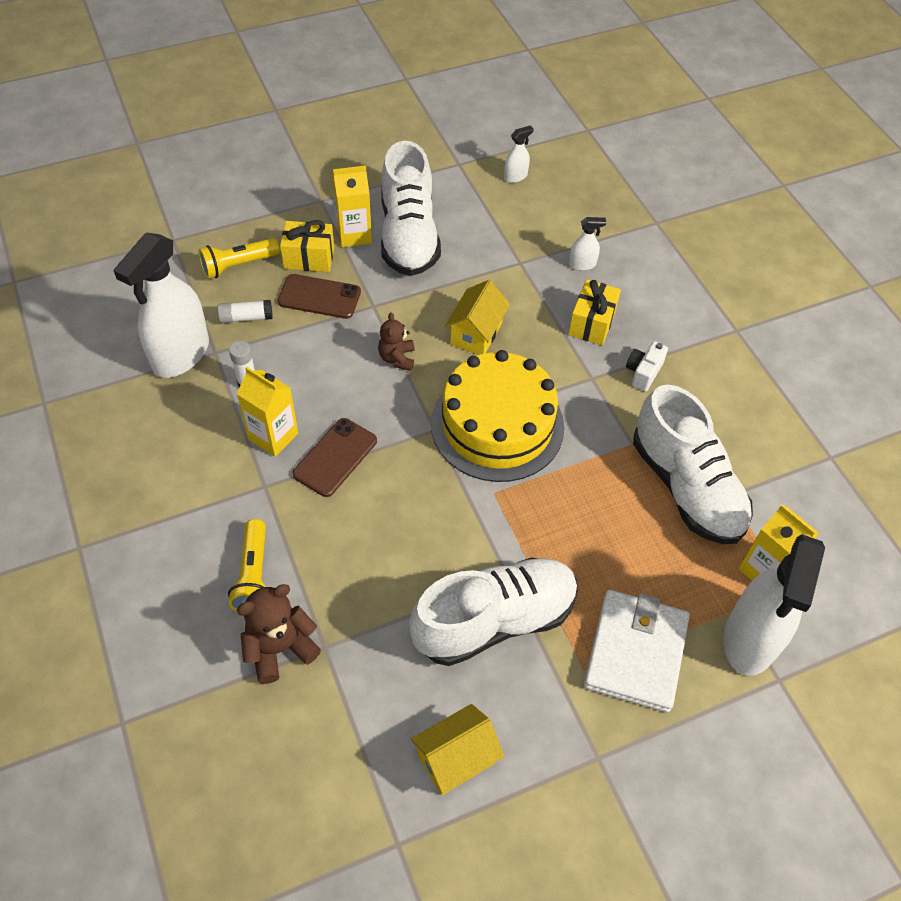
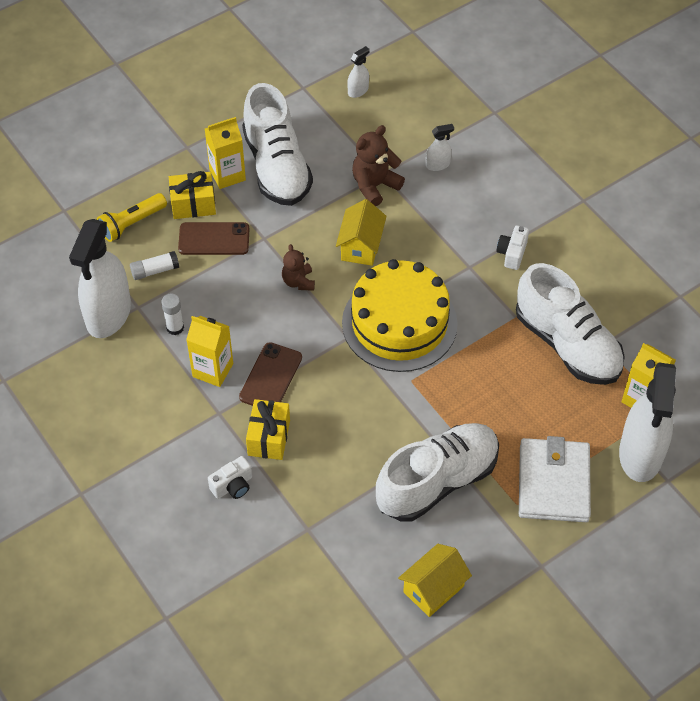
camera: 10 degrees left, 0 degrees up
yellow flashlight [228,519,266,611] -> white camera [208,456,252,499]
brown teddy bear [237,584,321,684] -> brown teddy bear moved to [352,125,405,206]
yellow gift [568,279,621,345] -> yellow gift moved to [246,399,290,460]

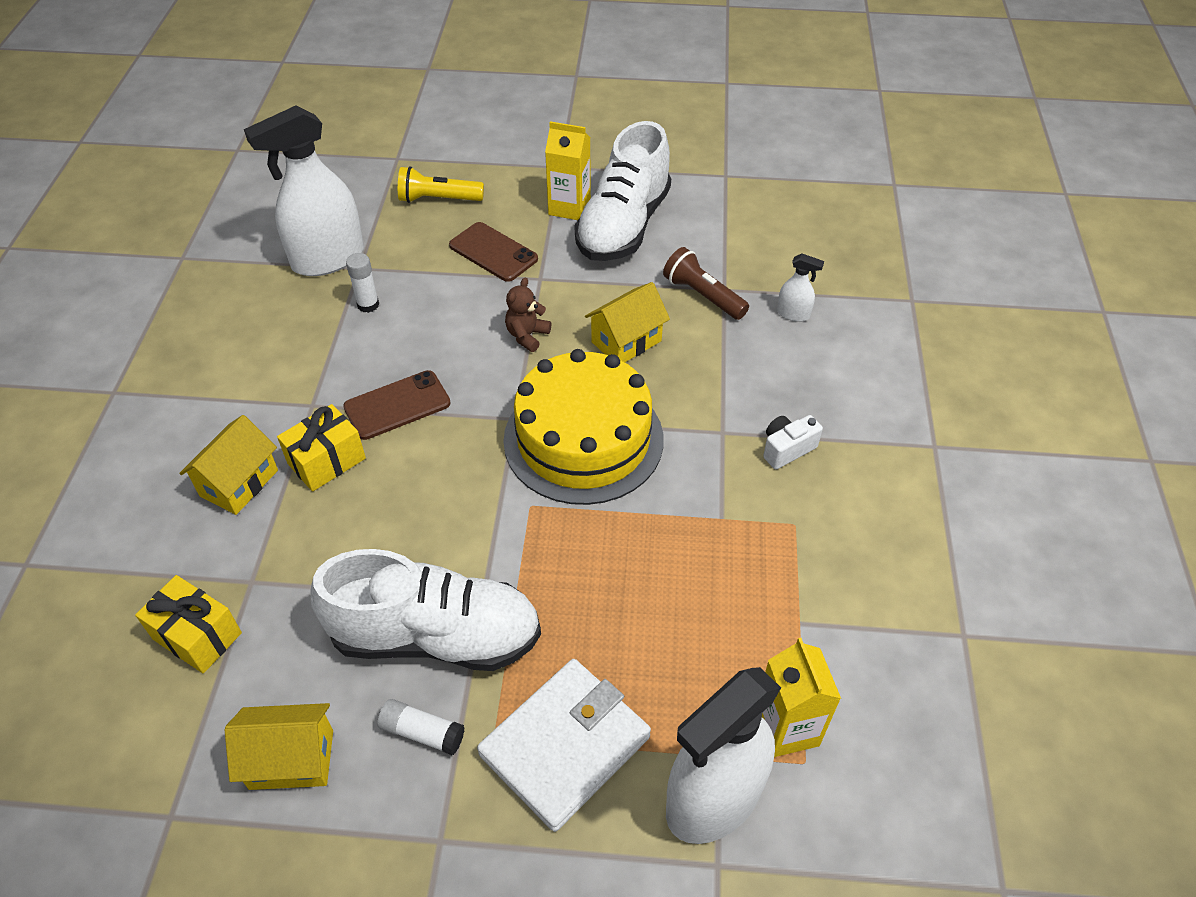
camera: 40 degrees right, 5 degrees down
white glue stick [130,251,179,280] -> white glue stick moved to [377,699,465,755]
yellow gift [169,171,216,219] -> yellow gift moved to [135,575,242,673]
yellow carton [186,316,233,387] -> none
white camera [208,456,252,499] -> yellow house [179,415,278,515]
white spray bottle [347,46,370,98] -> none
brown teddy bear [352,125,405,206] -> brown flashlight [663,247,749,320]
white shoe [516,263,625,385] -> none

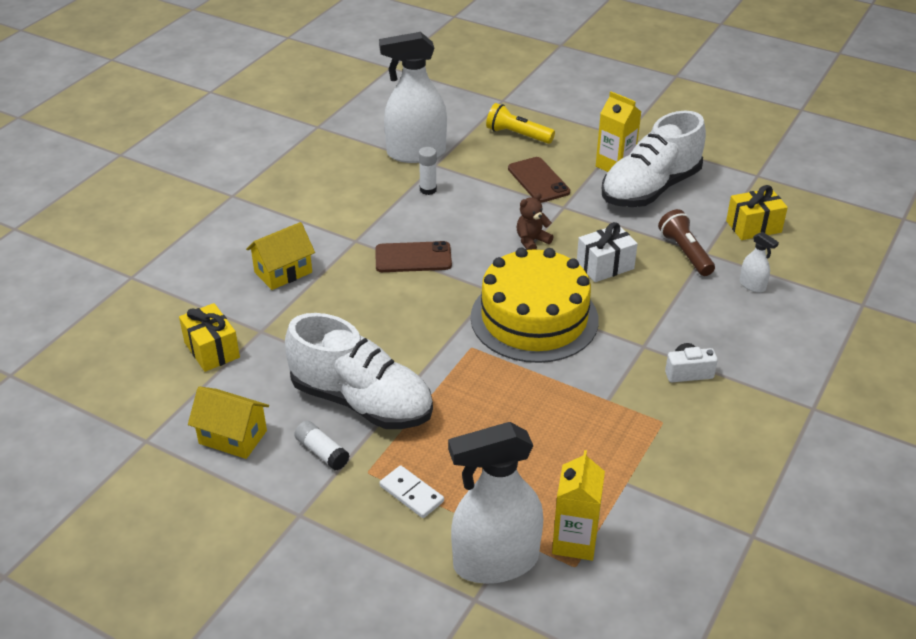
camera: 25 degrees right, 10 degrees down
yellow gift [277,404,366,492] -> yellow gift moved to [726,185,788,240]
white wallet [477,659,651,832] -> white domino [380,465,444,518]
yellow house [585,282,670,362] -> white gift [577,222,638,282]

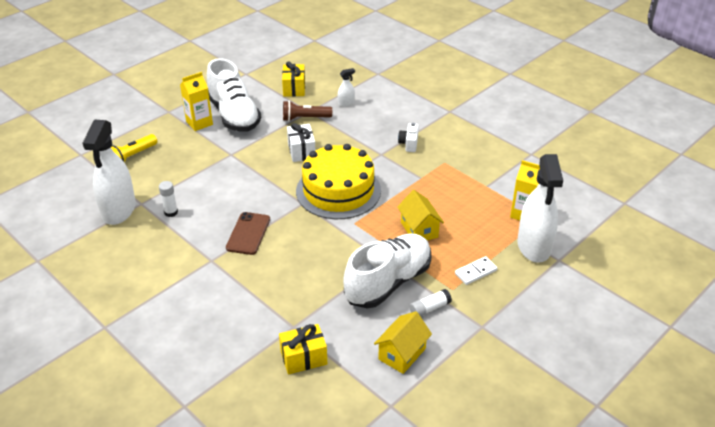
camera: 75 degrees left, 0 degrees up
yellow house [246,222,315,290] -> yellow house moved to [397,190,444,240]
brown phone [508,157,570,203] -> none
brown teddy bear [517,193,553,250] -> none

